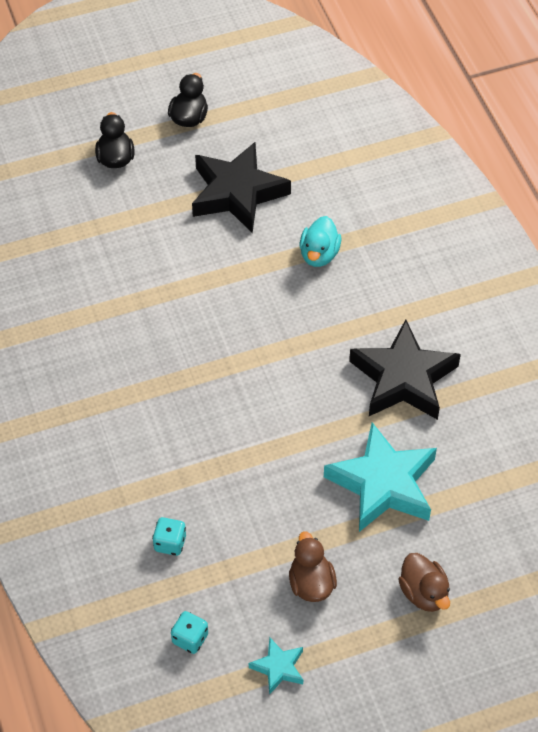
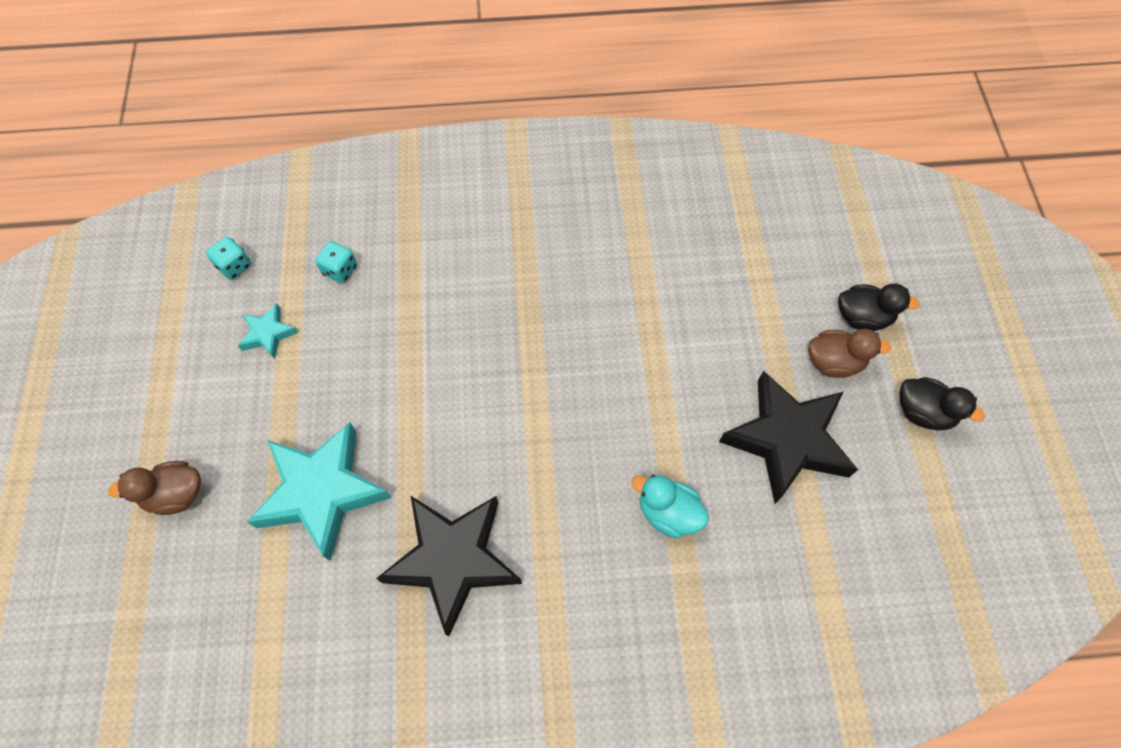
camera: 105 degrees right, 10 degrees up
turquoise star [249,637,303,695] -> turquoise star moved to [238,303,298,359]
brown duck [289,531,337,602] -> brown duck moved to [808,329,891,378]

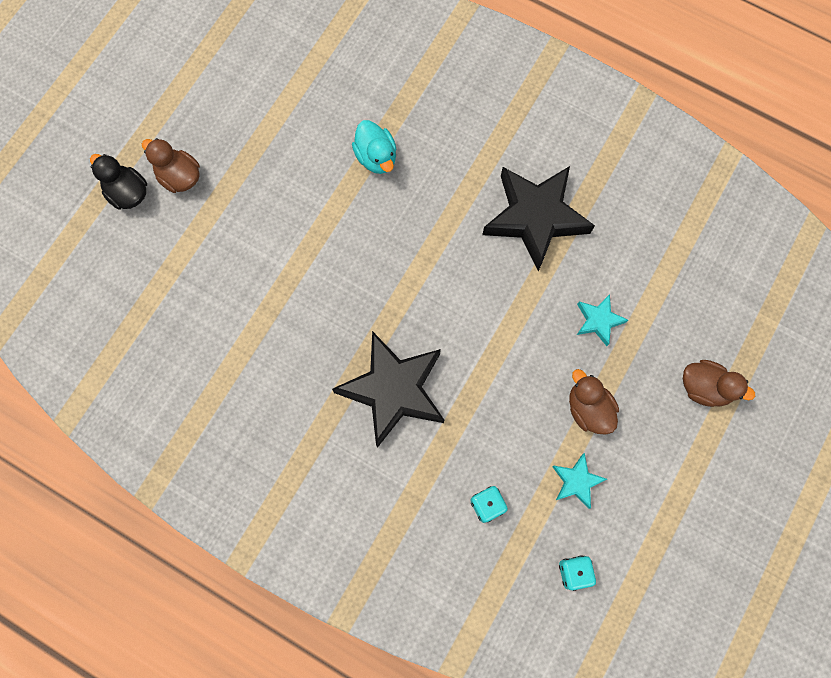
camera: 145 degrees left, 10 degrees up
turquoise star [247,422,392,561] -> turquoise star [577,294,628,346], size x0.47
black star [719,371,858,504] -> black star moved to [332,331,444,448]
black duck [899,377,985,431] -> none
none -> brown duck [569,369,619,435]

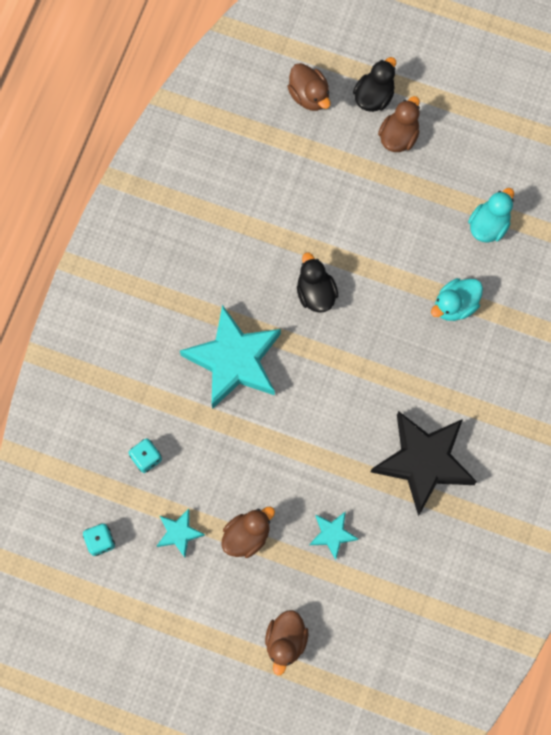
camera: 80 degrees right, 0 degrees up
black star [332,331,444,448] -> turquoise star [180,305,281,409]
none -> brown duck [287,63,331,111]
none -> black duck [297,253,338,313]
none -> turquoise duck [468,188,514,243]

